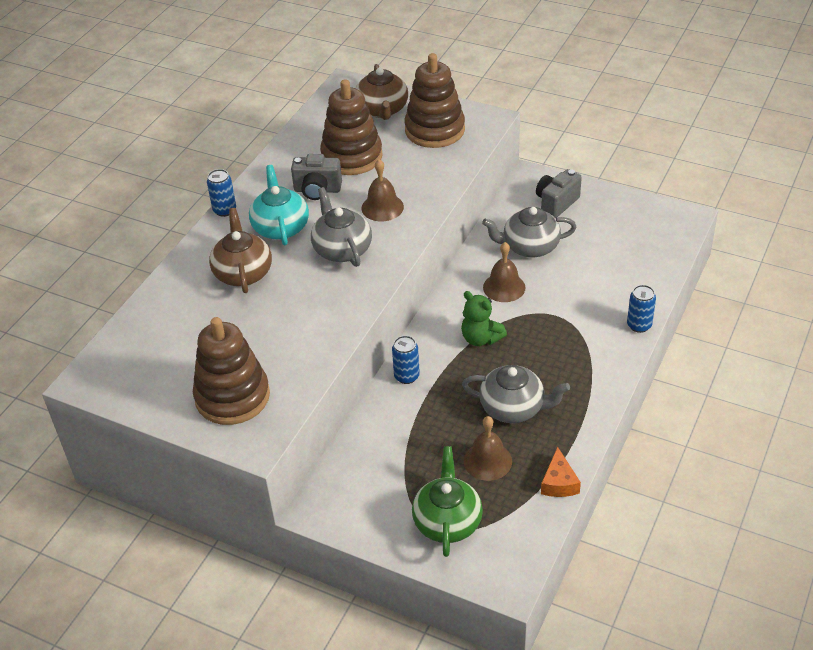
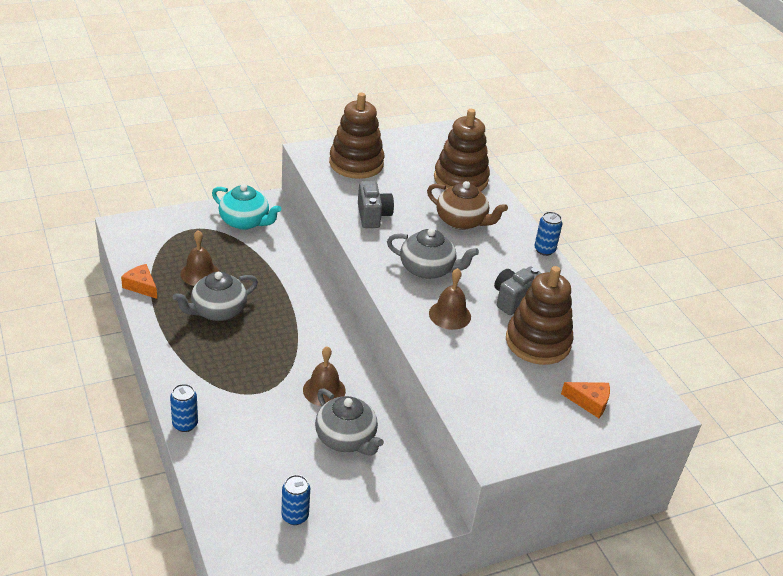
camera: 125 degrees right, 5 degrees down
turquoise teapot [249,165,309,246] -> turquoise teapot moved to [212,184,281,230]
brown teapot [356,64,408,120] -> orange cheese [561,382,610,418]
blue can [392,336,420,384] -> blue can moved to [281,475,310,525]
brown stacking toy [404,53,465,148] -> brown stacking toy moved to [434,109,490,191]
green teapot [412,446,483,557] -> none
green teddy bear [461,291,507,346] -> none
grey teapot [482,207,576,258] -> grey teapot turned 105 degrees clockwise [315,388,384,456]
grey camera [536,169,582,218] -> grey camera moved to [358,181,394,228]

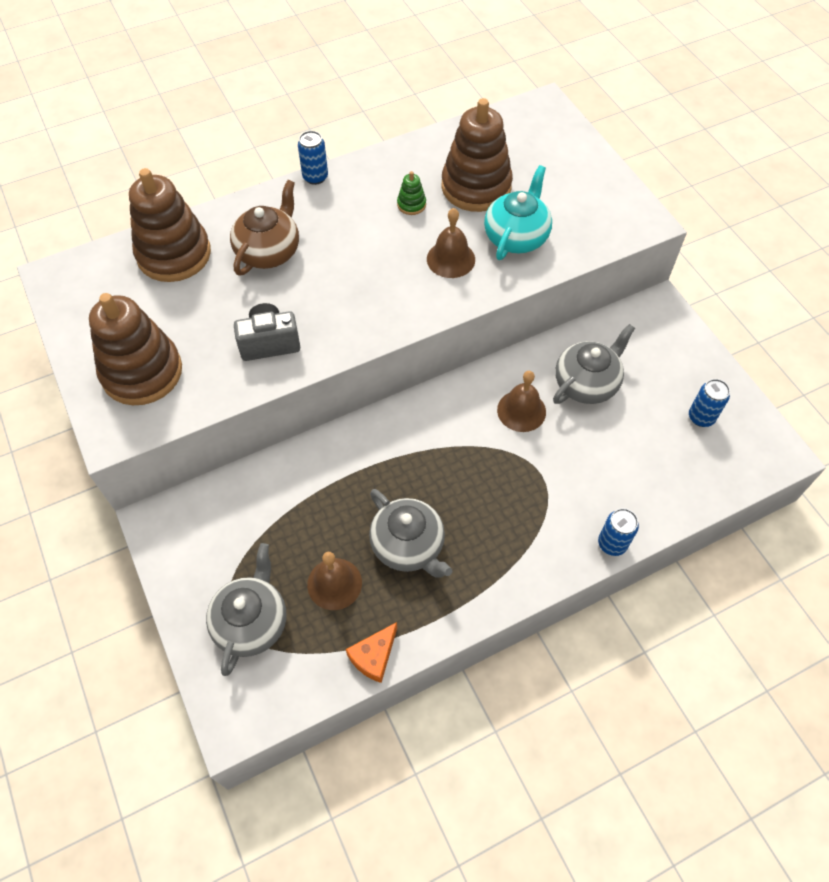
camera: 90 degrees left, 20 degrees up
turquoise teapot [212,184,281,230] -> turquoise teapot moved to [484,165,552,260]
grey teapot [387,228,479,279] -> grey teapot moved to [206,543,286,676]
grey camera [494,267,542,315] -> green stacking toy [397,171,426,215]
orange cheese [561,382,610,418] -> none

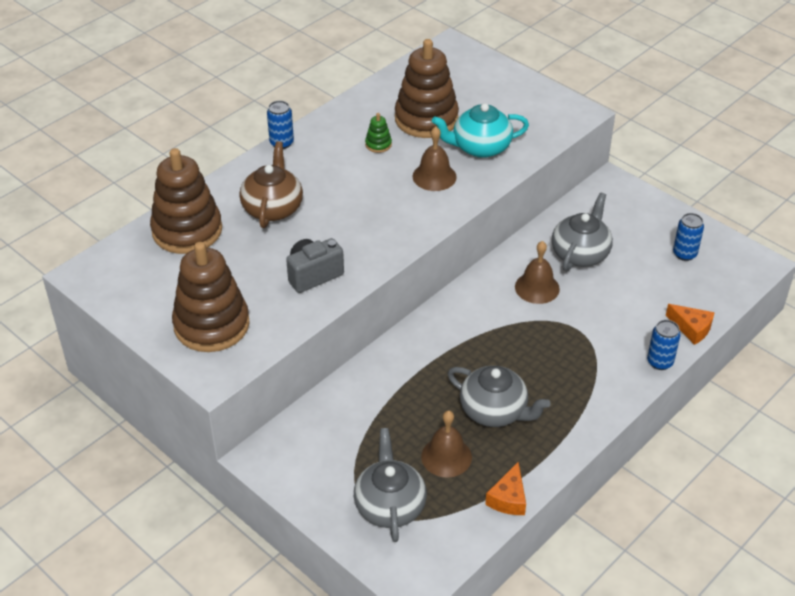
camera: 20 degrees left, 15 degrees down
turquoise teapot [484,165,552,260] -> turquoise teapot turned 105 degrees counterclockwise [432,103,529,158]
none -> orange cheese [666,304,715,345]

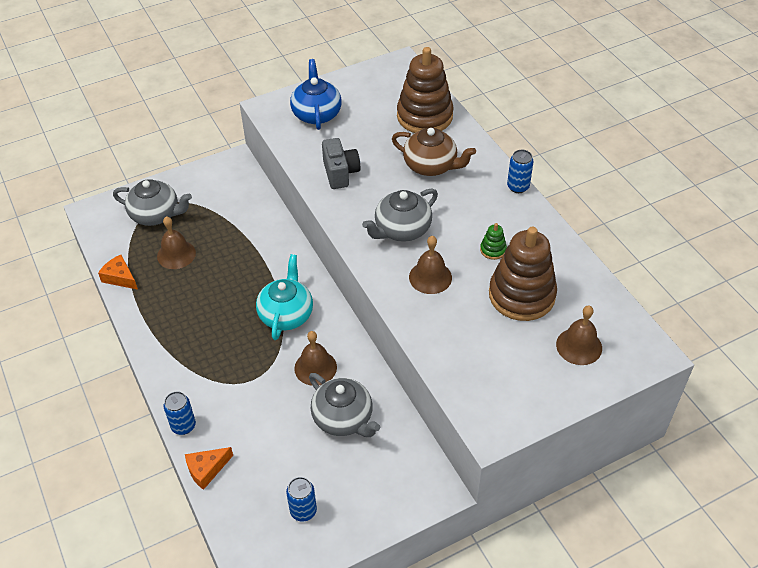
camera: 110 degrees right, 5 degrees up
brown stacking toy [172,242,250,352] -> blue teapot [290,59,342,130]
turquoise teapot [432,103,529,158] -> turquoise teapot moved to [256,254,313,340]
grey teapot [448,366,551,427] -> grey teapot moved to [362,189,438,242]
none -> brown bell [556,305,602,365]

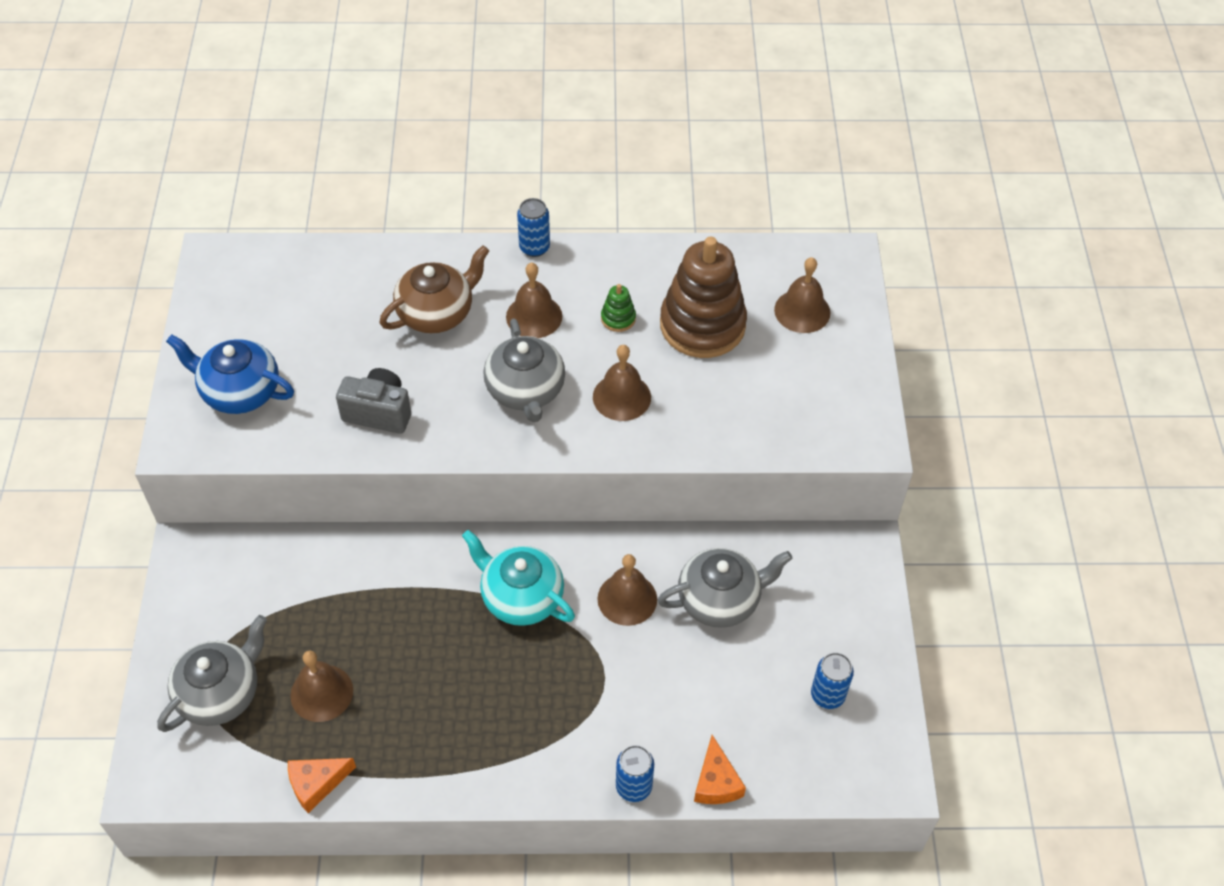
camera: 65 degrees left, 5 degrees up
brown stacking toy [397,47,454,133] -> none
none -> brown bell [506,262,562,338]

